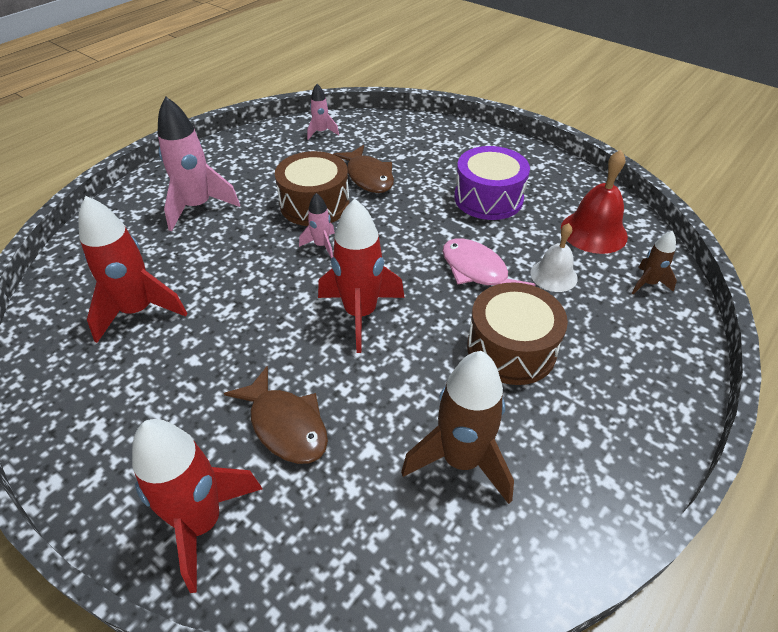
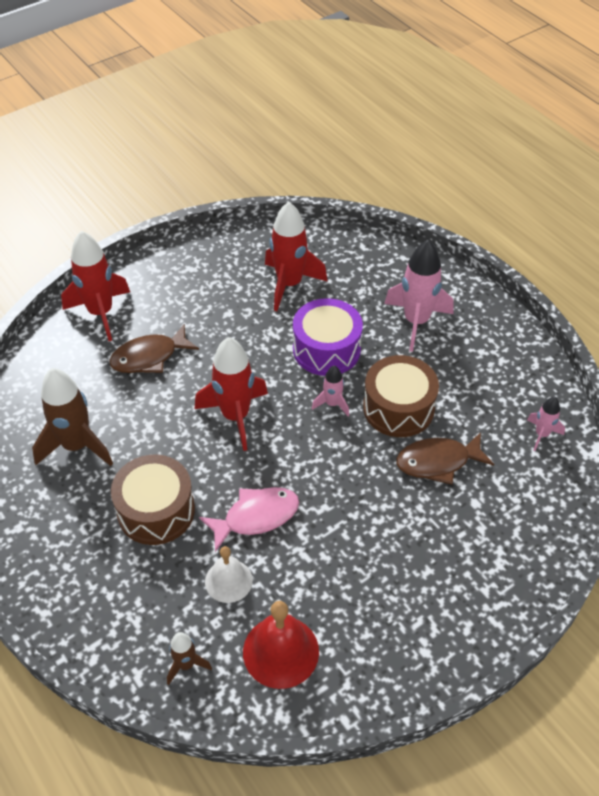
camera: 105 degrees right, 5 degrees up
purple drum [454,146,530,220] -> purple drum moved to [293,298,363,376]

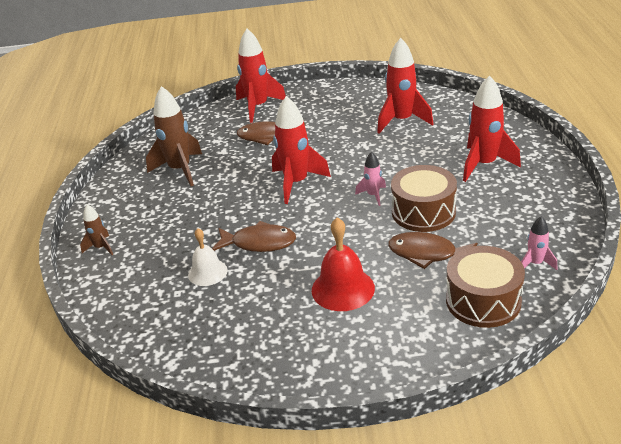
camera: 35 degrees right, 15 degrees down
brown drum [111,455,195,545] -> brown drum moved to [446,246,525,328]
brown rocket [167,632,212,685] -> brown rocket moved to [80,205,113,255]
pink fish [199,487,299,552] -> brown fish [212,221,296,252]
red bell [243,601,319,689] -> red bell moved to [312,217,375,311]
purple drum [293,298,363,376] -> none
pink rocket [384,240,454,352] -> red rocket [463,76,521,182]

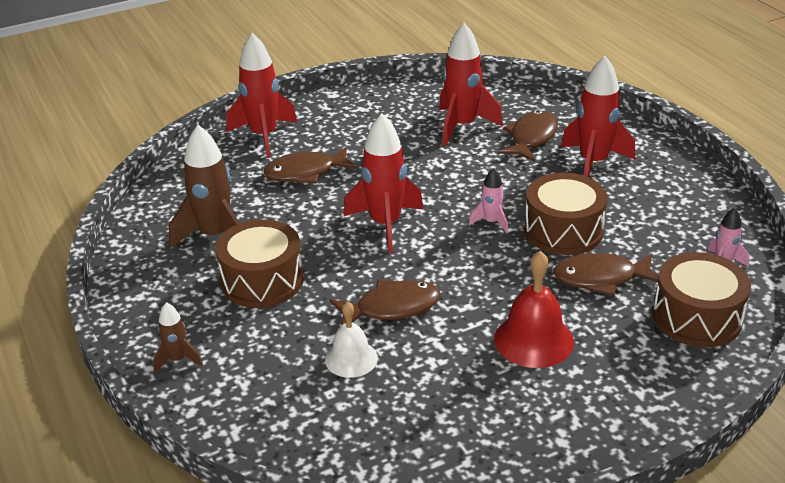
camera: 25 degrees left, 0 degrees up
none -> brown drum [216,220,304,308]
none -> brown fish [498,110,558,162]

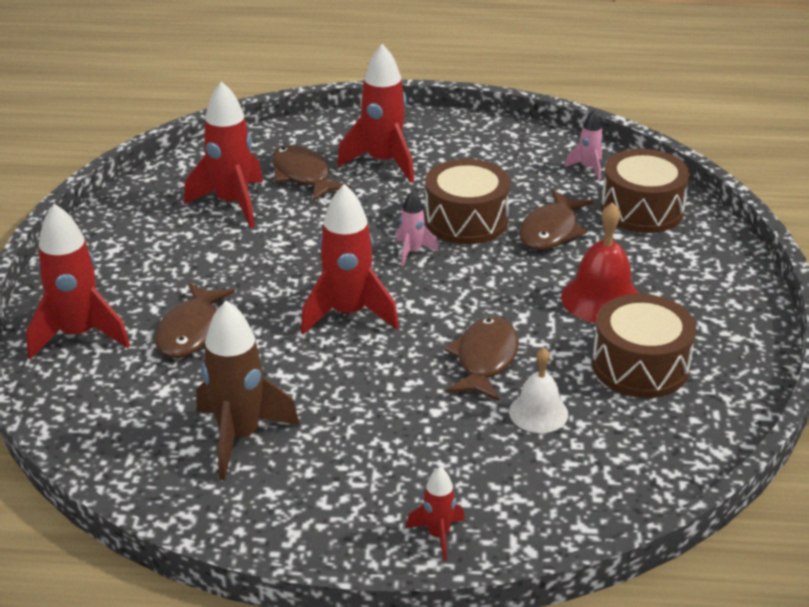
camera: 60 degrees left, 0 degrees up
brown rocket [153,302,203,374] -> red rocket [406,467,465,561]
brown drum [216,220,304,308] -> brown drum moved to [592,294,696,398]

